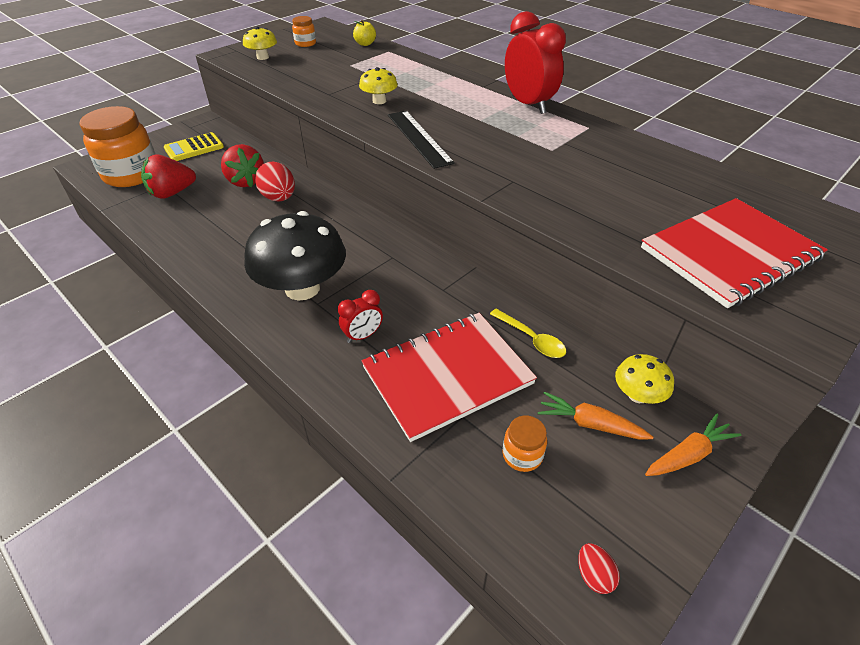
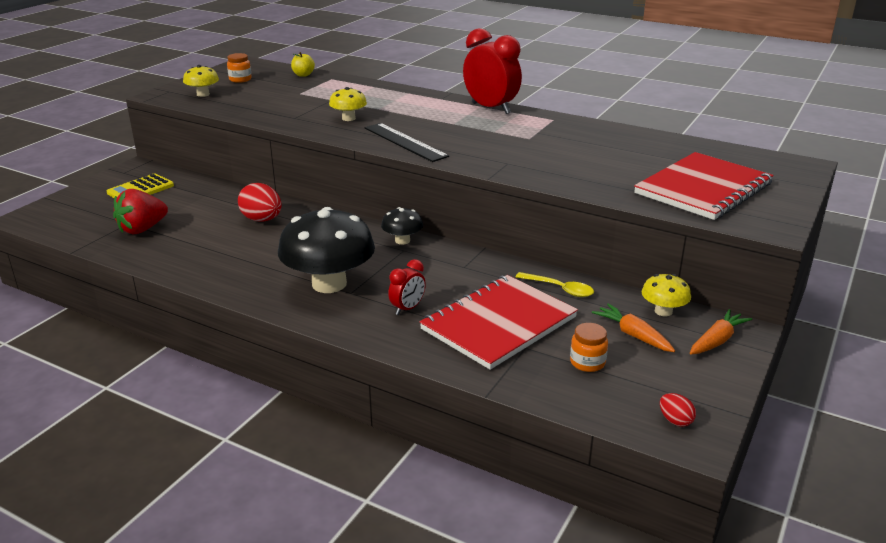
camera: 15 degrees left, 15 degrees down
orange jar [79,106,156,187] -> none
red strawberry [221,144,264,187] -> none
orange carrot [538,392,654,440] -> orange carrot turned 45 degrees clockwise [592,303,675,352]
none -> black mushroom [381,207,423,245]

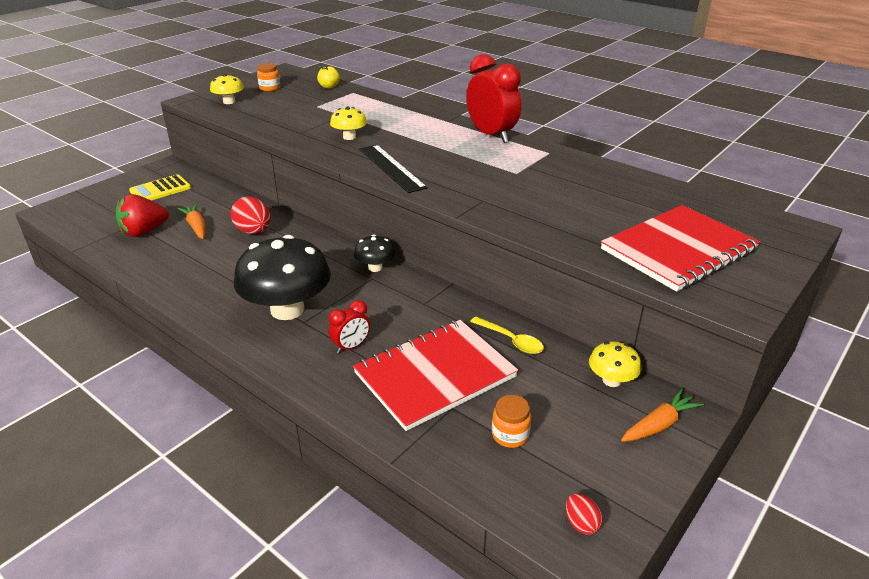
camera: 10 degrees right, 5 degrees up
orange carrot [592,303,675,352] -> orange carrot moved to [178,204,206,239]

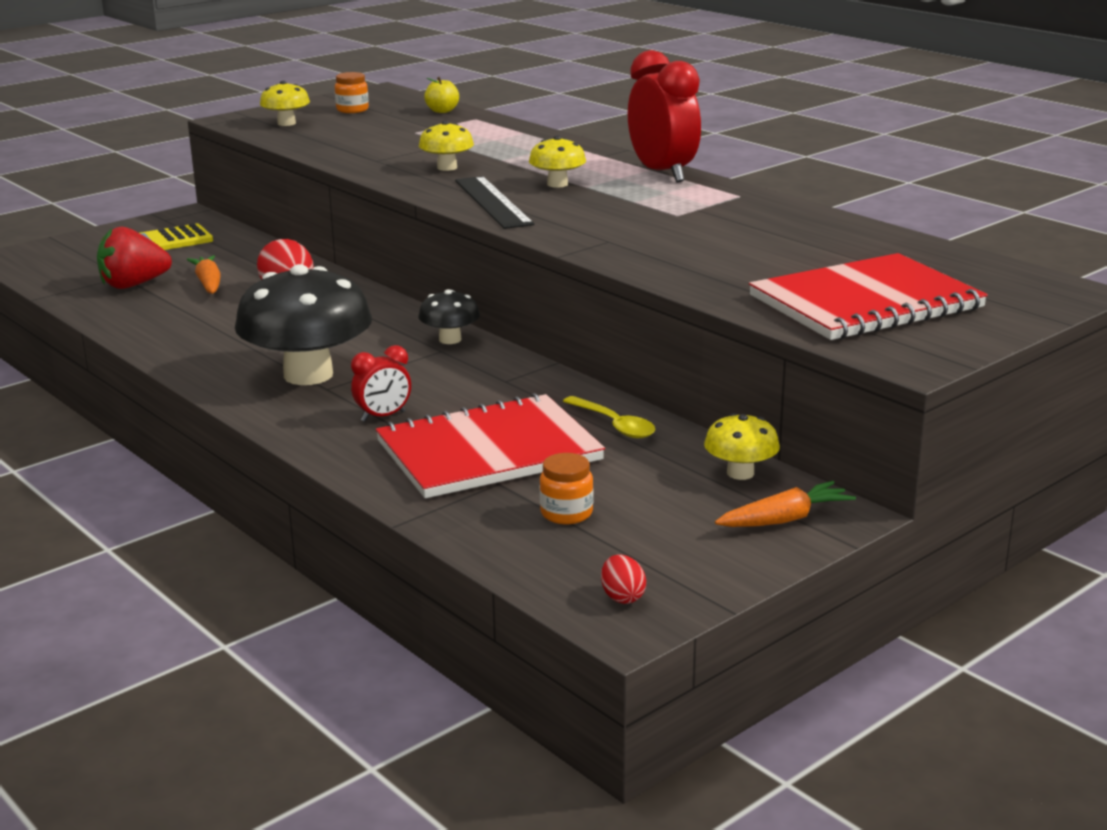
camera: 10 degrees right, 10 degrees down
none -> yellow mushroom [529,136,586,188]

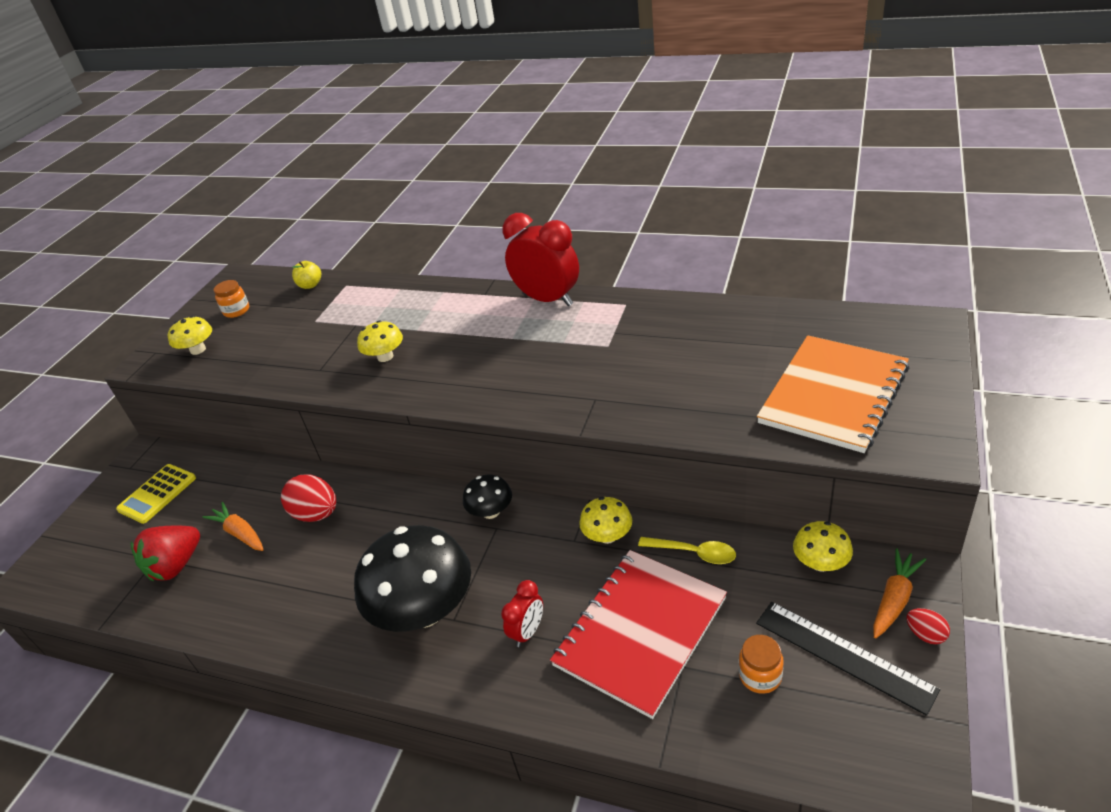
camera: 25 degrees left, 15 degrees up
black ruler [455,176,534,229] -> black ruler moved to [756,602,940,716]
yellow mushroom [529,136,586,188] -> yellow mushroom moved to [579,497,632,544]
red egg [601,554,646,604] -> red egg moved to [906,608,950,644]
red notebook [749,253,988,340] -> orange notebook [757,335,909,453]

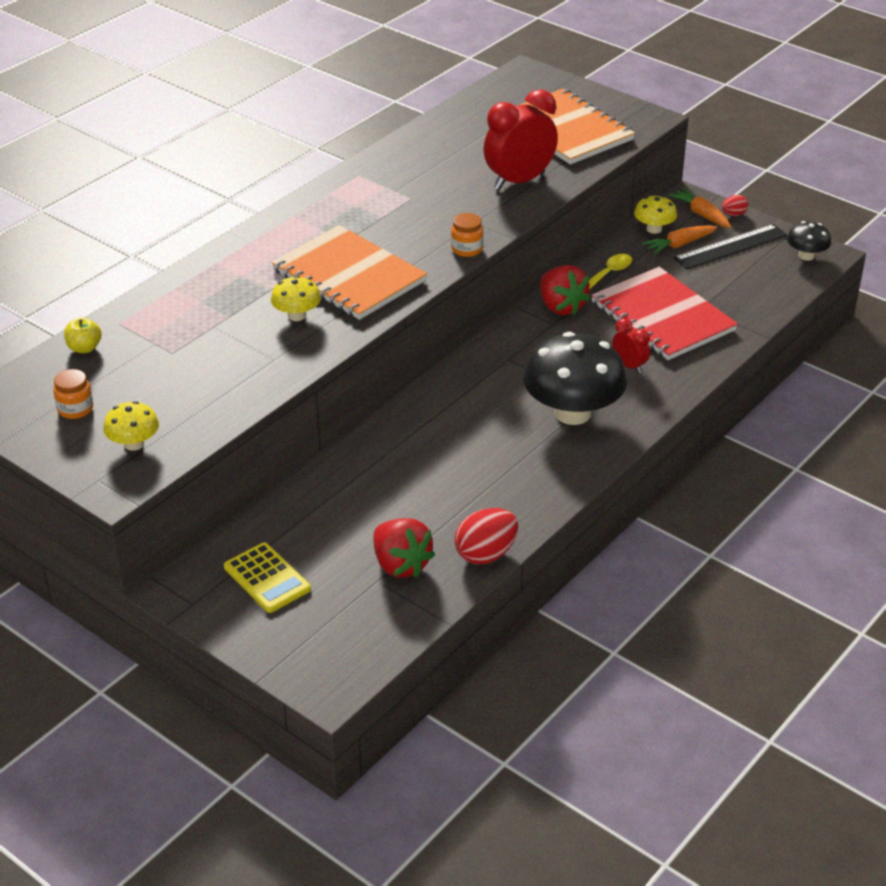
camera: 75 degrees left, 0 degrees up
orange carrot [202,502,264,551] -> orange carrot moved to [642,225,717,255]
red egg [281,475,336,522] -> red egg moved to [454,508,518,564]
black mushroom [463,475,512,519] -> black mushroom moved to [787,221,831,261]
red clock [502,213,579,307] -> red clock moved to [484,89,558,190]
yellow mushroom [579,497,632,544] -> red strawberry [540,265,591,315]
orange jar [739,635,784,694] -> orange jar moved to [451,213,484,257]
none -> orange notebook [271,225,427,320]

